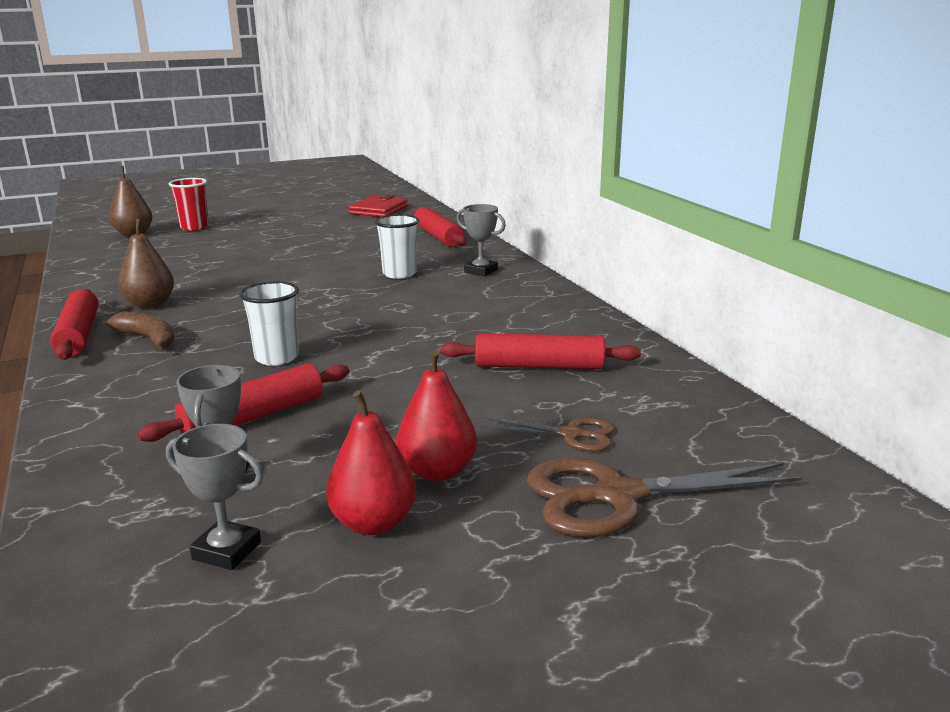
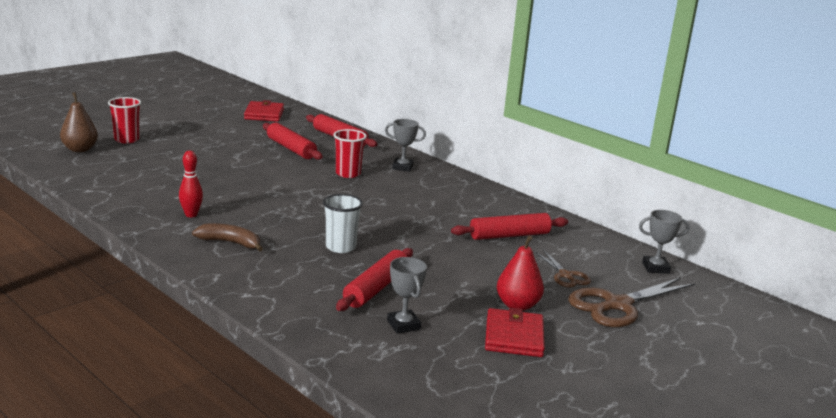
camera: 25 degrees left, 0 degrees up
red rolling pin [50,289,99,360] -> red rolling pin moved to [263,123,323,160]
brown pear [118,219,174,308] -> red bowling pin [179,151,203,217]
grey trophy [166,424,264,570] -> grey trophy moved to [639,210,690,274]
red pear [326,390,416,535] -> red wallet [485,308,545,357]
white cup [375,214,420,279] -> red cup [333,129,367,178]
brown scissors [480,417,614,452] -> brown scissors turned 75 degrees clockwise [535,250,591,288]

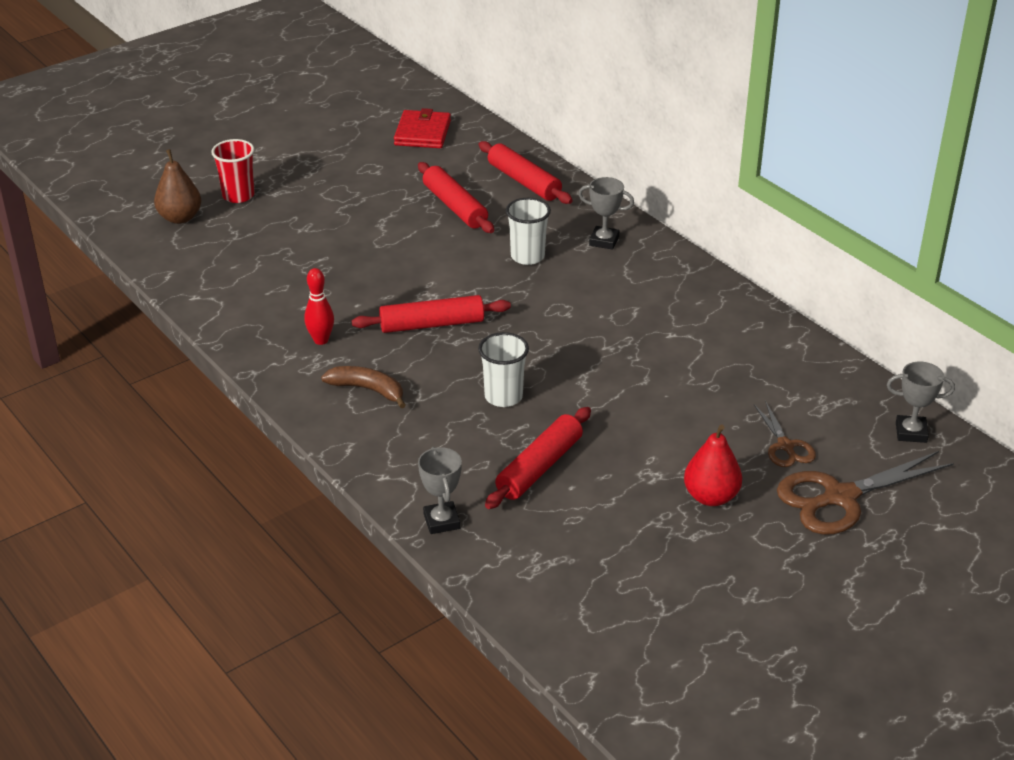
camera: 10 degrees right, 15 degrees up
red cup [333,129,367,178] -> white cup [506,198,551,265]
grey trophy [387,257,427,334] -> grey trophy moved to [418,447,462,534]
red rolling pin [451,213,568,240] -> red rolling pin moved to [352,295,511,333]
red wallet [485,308,545,357] -> none

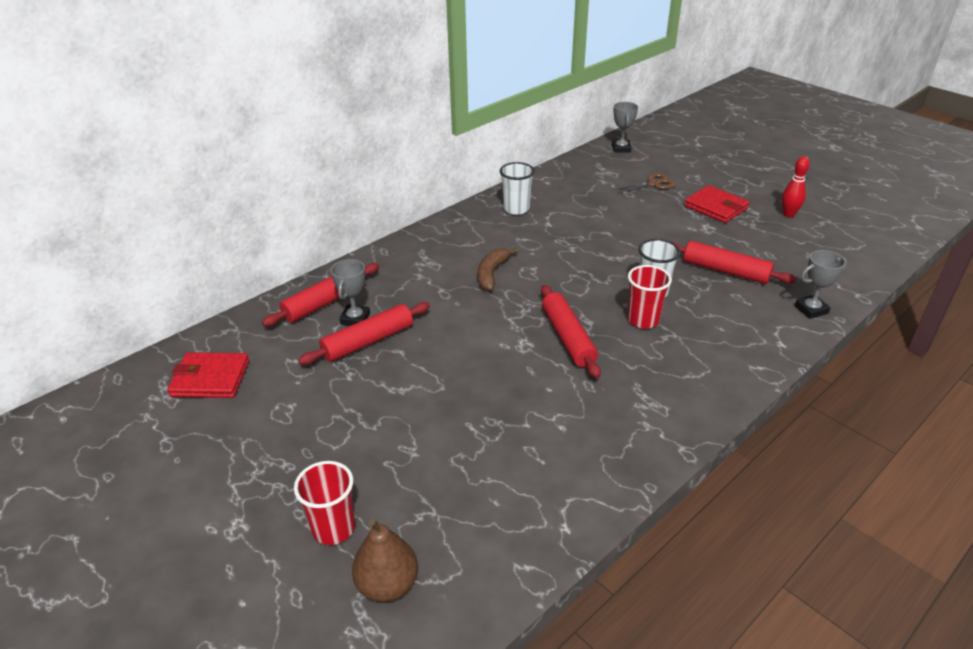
camera: 95 degrees left, 0 degrees up
red bowling pin [305,268,334,345] -> red bowling pin moved to [782,156,810,217]
brown banana [321,366,406,408] -> brown banana moved to [478,247,518,291]
white cup [506,198,551,265] -> white cup moved to [500,162,535,215]
grey trophy [578,177,634,250] -> grey trophy moved to [331,259,370,326]
red pear [684,425,742,506] -> red wallet [684,185,750,223]
brown scissors [777,451,954,534] -> none
none -> red cup [627,265,672,329]

